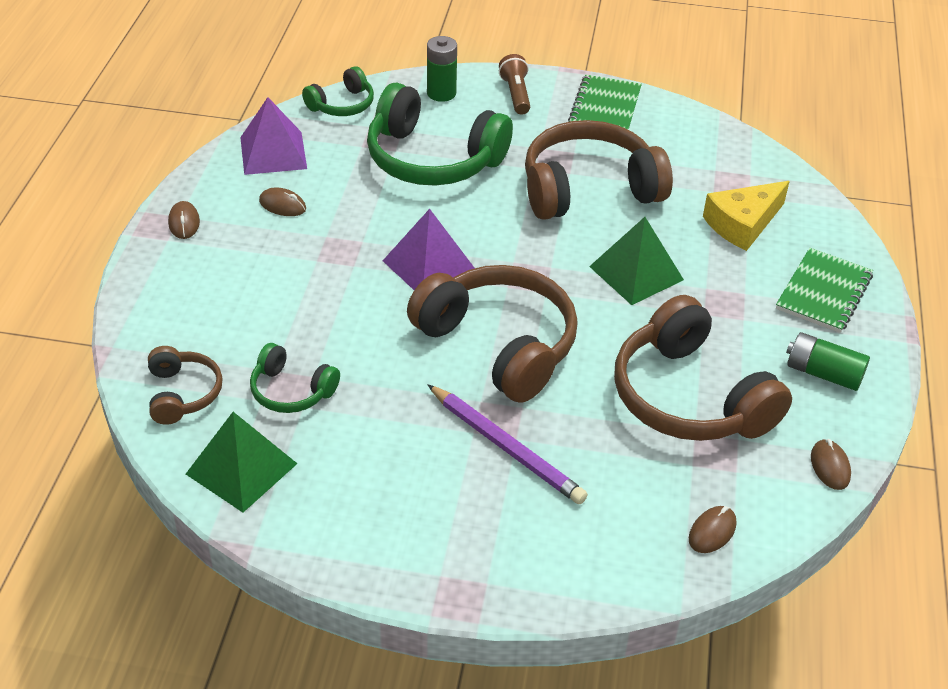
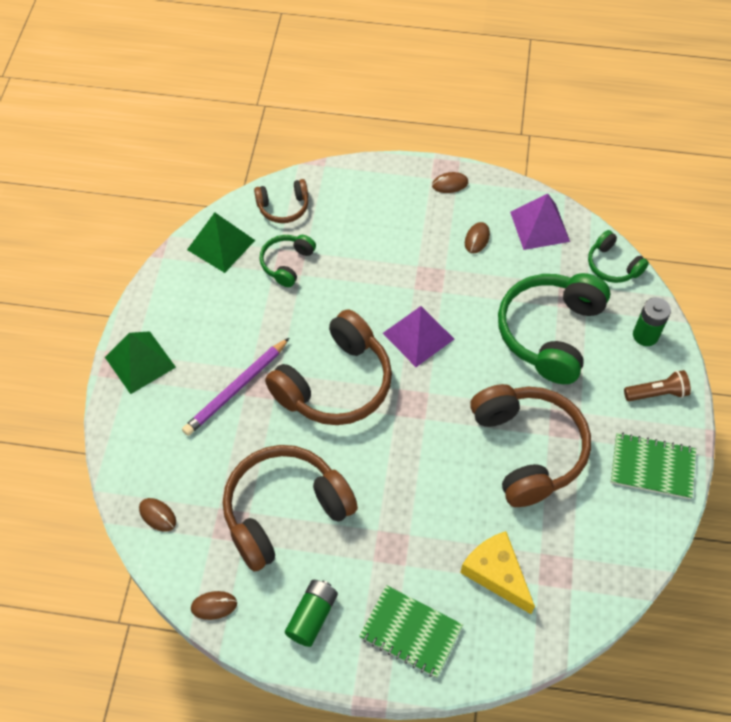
camera: 90 degrees right, 15 degrees up
green pyramid [589,217,684,305] -> green pyramid moved to [105,331,176,394]

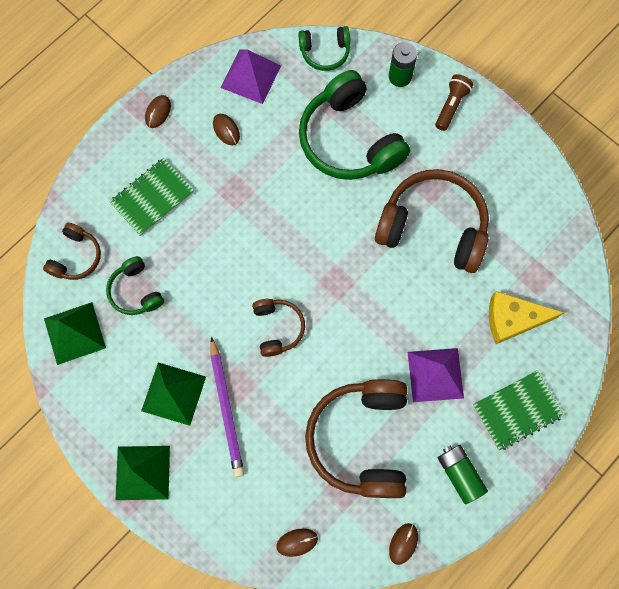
camera: 55 degrees left, 15 degrees up
brown headphones [265,309,392,425] -> brown headphones [252,299,305,357], size x0.51
purple pyramid [383,306,454,367] -> purple pyramid moved to [408,348,464,402]
green notebook [610,433,696,499] -> green notebook moved to [109,158,194,236]
none -> green pyramid [141,362,206,426]

